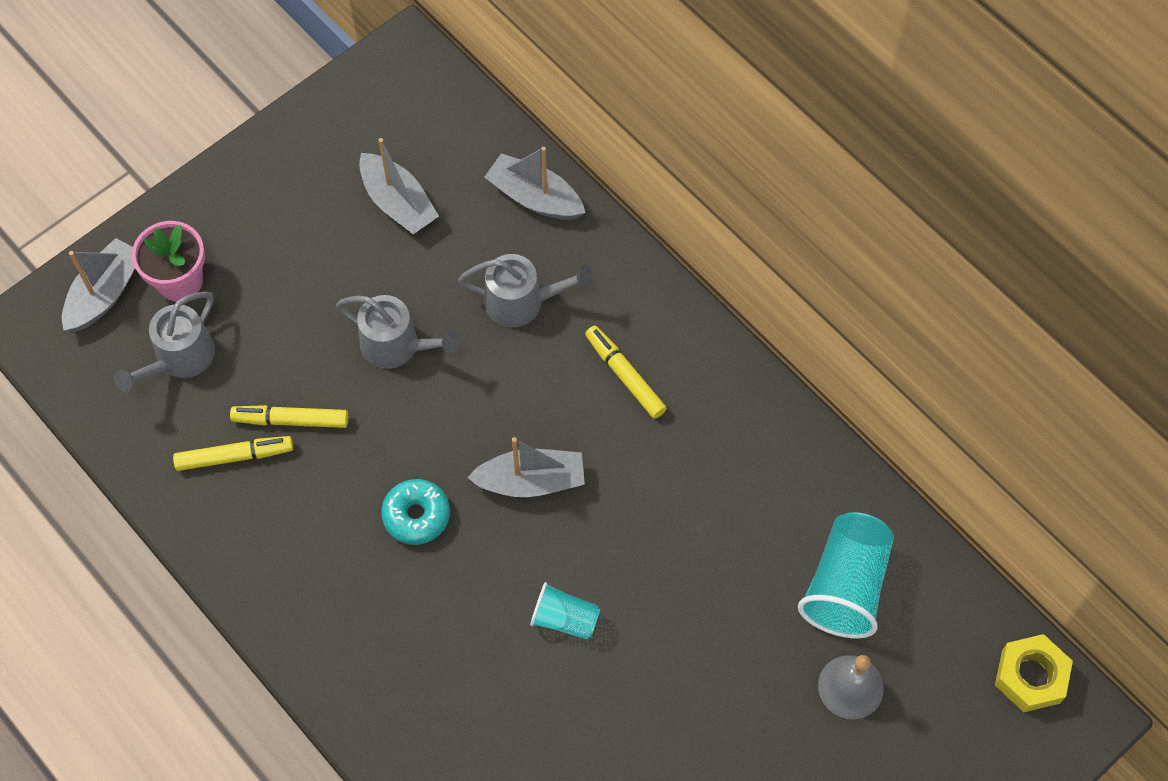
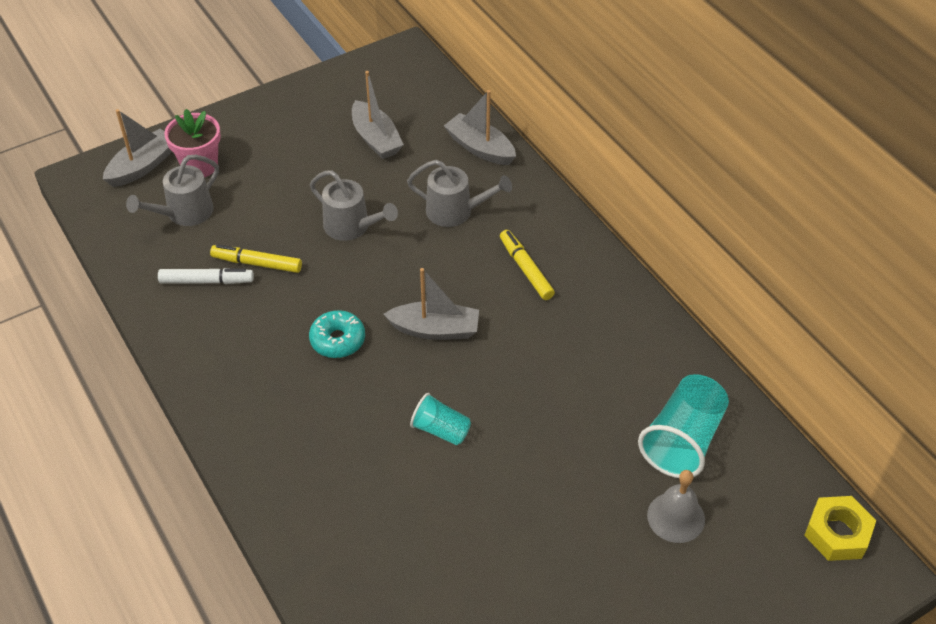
camera: 10 degrees right, 15 degrees down
yellow marker [173,436,293,471] -> white marker [158,268,254,284]

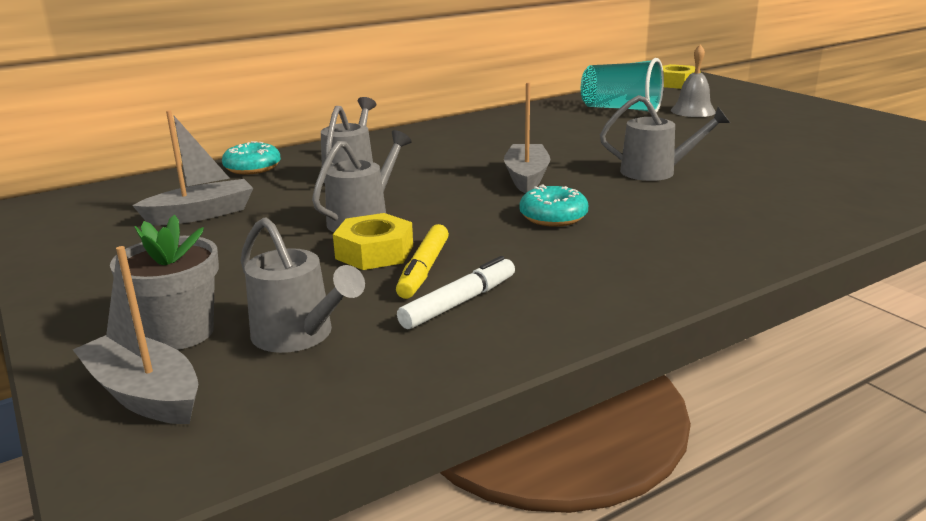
camera: 90 degrees left, 25 degrees down
white marker [158,268,254,284] -> white marker turned 45 degrees clockwise [397,256,515,329]
pink flower pot [164,109,221,177] -> grey flower pot [110,215,219,350]
turquoise cup [410,393,471,445] -> grey watering can [600,95,730,181]
grey boat [444,90,516,165] -> turquoise donut [222,141,281,174]
yellow marker [500,230,555,300] -> none
none -> yellow nut [333,213,413,270]

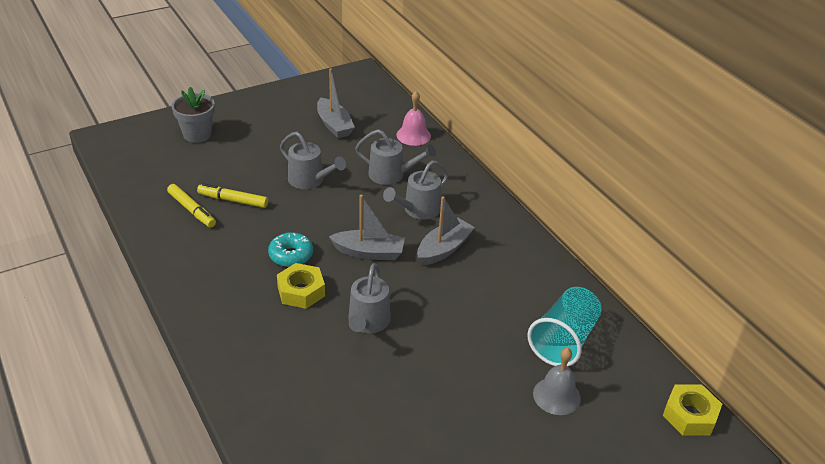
camera: 90 degrees right, 15 degrees up
grey boat [73,246,198,424] -> grey boat moved to [417,196,475,265]
turquoise donut [222,141,281,174] -> pink bell [396,91,431,146]
grey watering can [241,217,365,353] -> grey watering can moved to [383,160,449,220]
yellow nut [333,213,413,270] -> yellow nut moved to [277,263,325,309]
white marker [397,256,515,329] -> yellow marker [167,184,216,227]

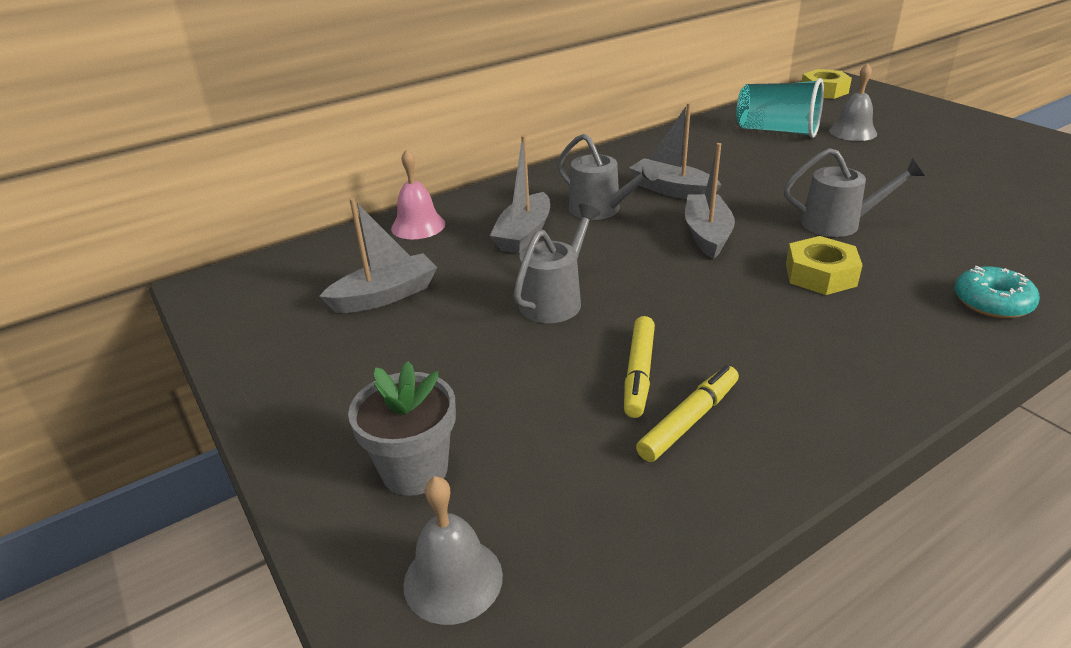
camera: 90 degrees left, 5 degrees down
turquoise donut [268,232,313,267] -> turquoise donut moved to [954,266,1040,319]
grey watering can [355,129,436,185] -> grey boat [490,135,550,254]
none -> grey bell [403,476,503,625]

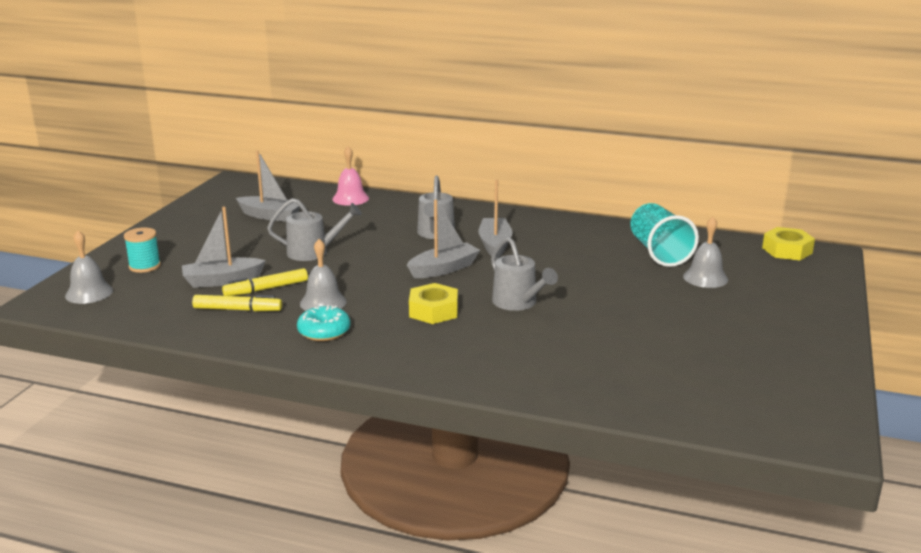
camera: 50 degrees right, 10 degrees down
grey flower pot [348,361,456,496] -> turquoise spool [124,227,161,273]
grey boat [490,135,550,254] -> grey boat moved to [182,207,266,288]
turquoise donut [954,266,1040,319] -> turquoise donut moved to [297,305,351,341]
none -> grey bell [300,239,347,311]

